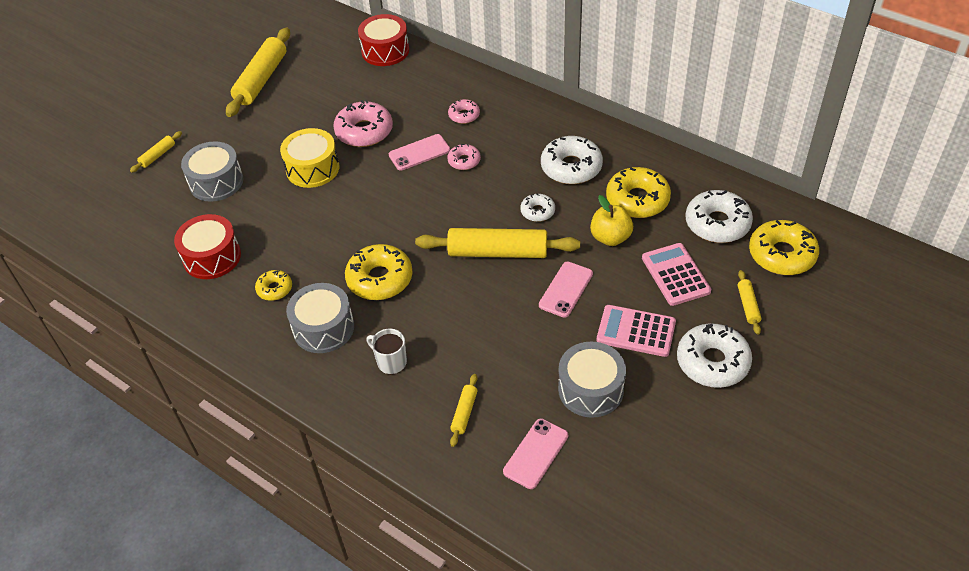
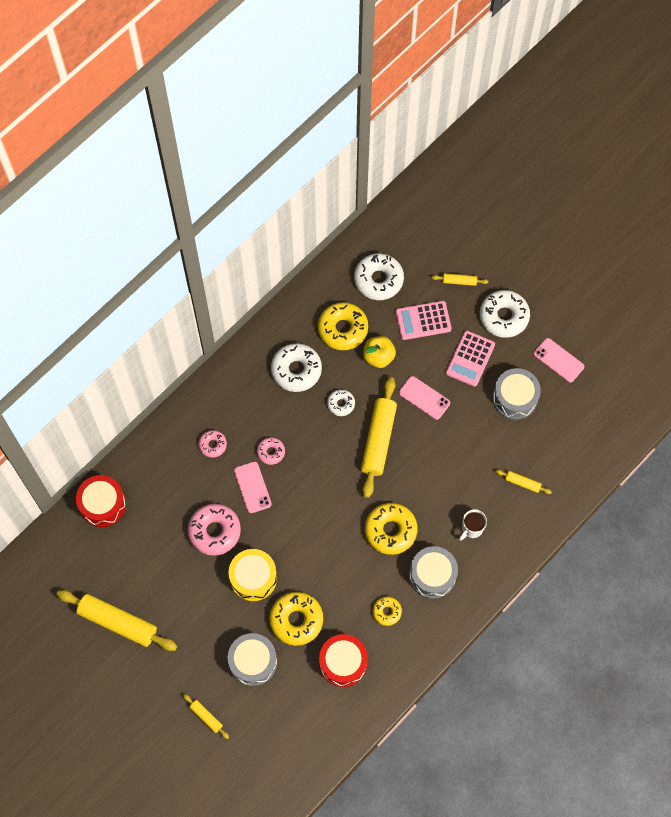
camera: 85 degrees left, 20 degrees up
pink phone [503,419,568,489] -> pink phone moved to [534,338,584,382]
yellow donut [749,220,819,275] -> yellow donut moved to [269,592,323,646]

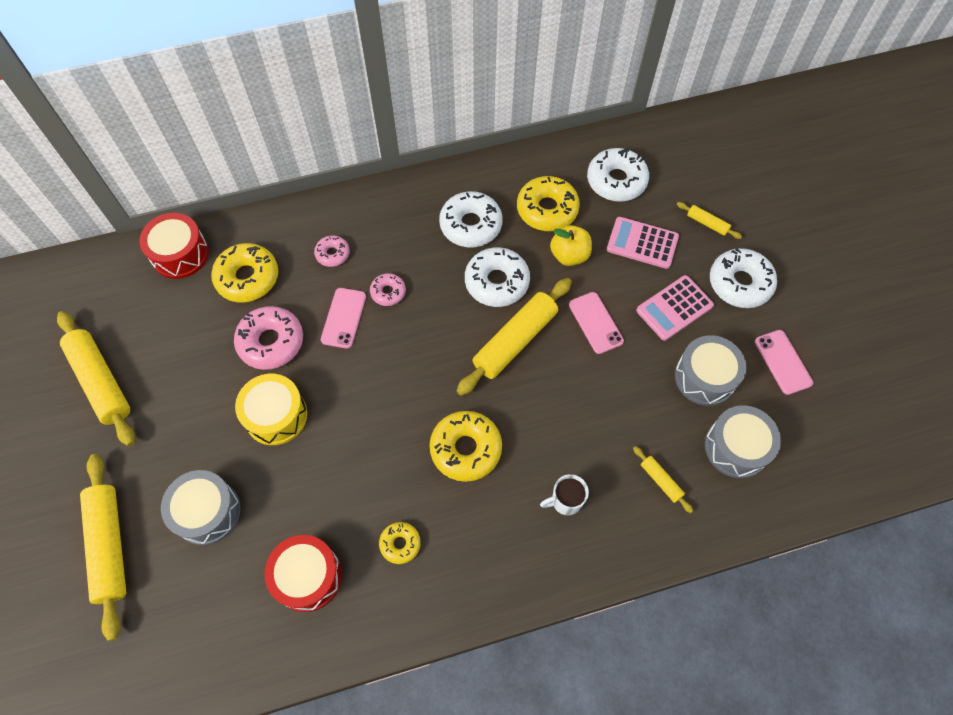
camera: 30 degrees right, 5 degrees down
yellow rolling pin [183,694,229,739] -> yellow rolling pin [80,454,126,641], size x2.17
yellow donut [269,592,323,646] -> yellow donut moved to [211,243,278,302]
white donut [327,389,355,416] -> white donut [465,247,530,307], size x1.83
grey drum [409,546,458,599] -> grey drum moved to [705,405,781,478]

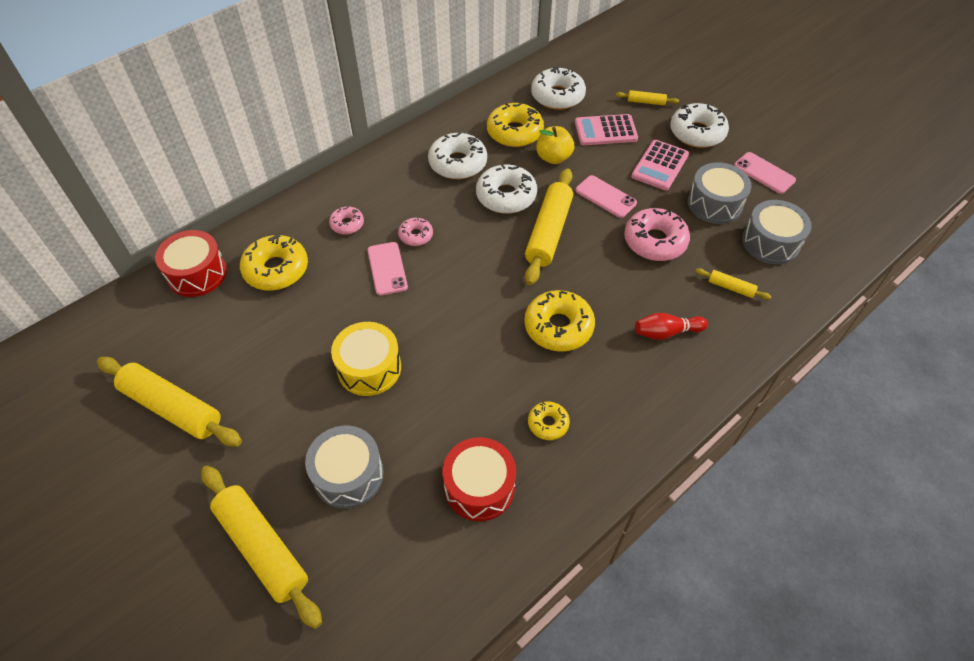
camera: 25 degrees left, 10 degrees down
pink donut [234,306,303,370] -> pink donut moved to [624,208,690,261]
white mug [540,474,589,515] -> red bowling pin [635,313,708,340]

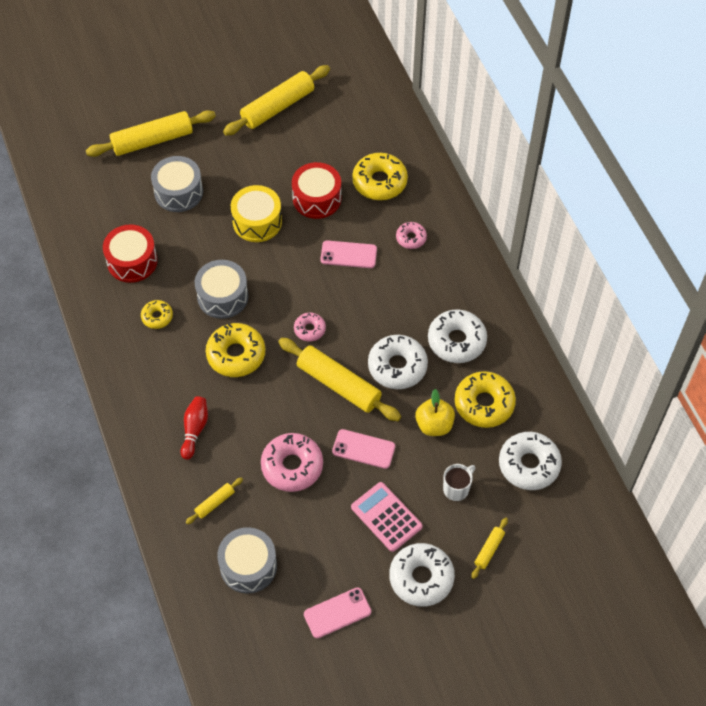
camera: 110 degrees right, 5 degrees up
red drum [155,230,227,297] -> red drum moved to [292,162,341,219]
pink donut [398,218,433,246] -> pink donut moved to [294,313,326,342]
pink calculator [575,114,638,145] -> white mug [443,464,475,501]
pink phone [576,175,637,218] -> pink phone turned 45 degrees clockwise [332,429,395,469]
grey drum [688,162,752,224] -> grey drum moved to [195,260,248,319]

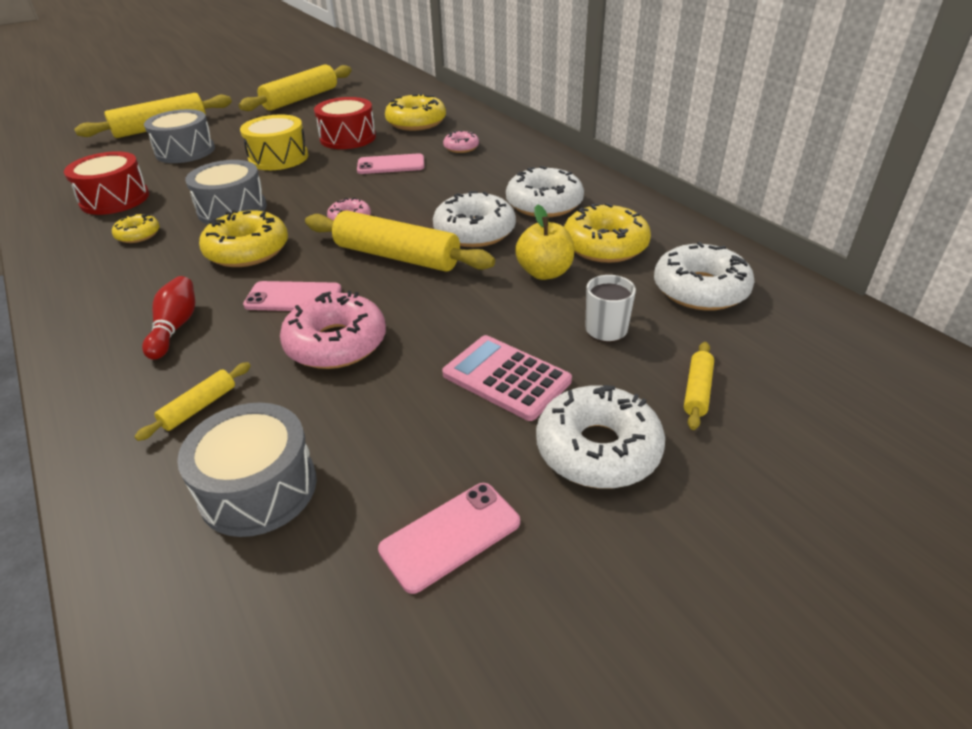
camera: 10 degrees left, 20 degrees down
pink phone [332,429,395,469] -> pink phone moved to [243,281,341,311]

